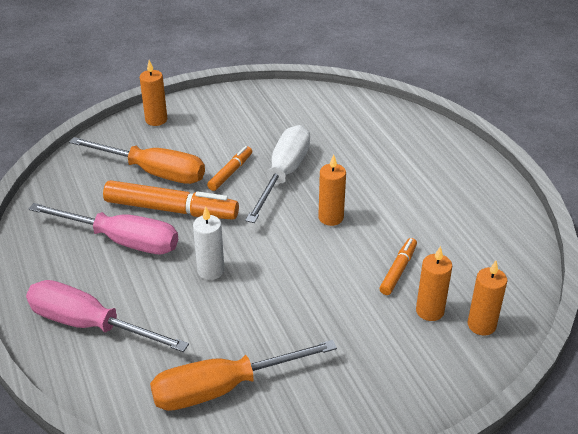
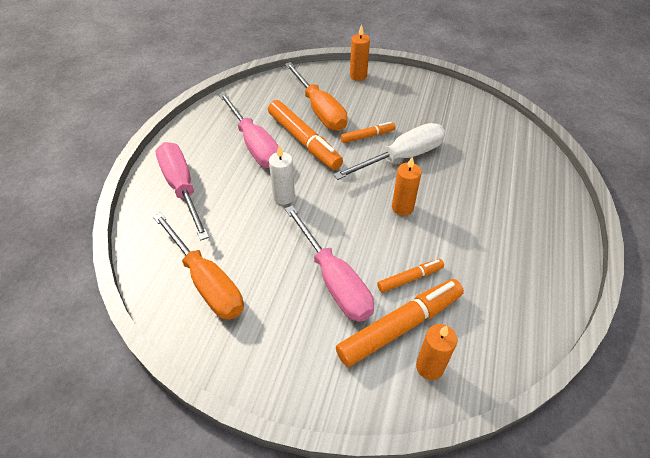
camera: 40 degrees right, 10 degrees up
orange screwdriver [150,340,337,411] -> orange screwdriver turned 150 degrees counterclockwise [153,212,244,320]
orange candle [416,246,452,321] -> orange marker [336,279,464,367]
none -> pink screwdriver [285,205,374,322]

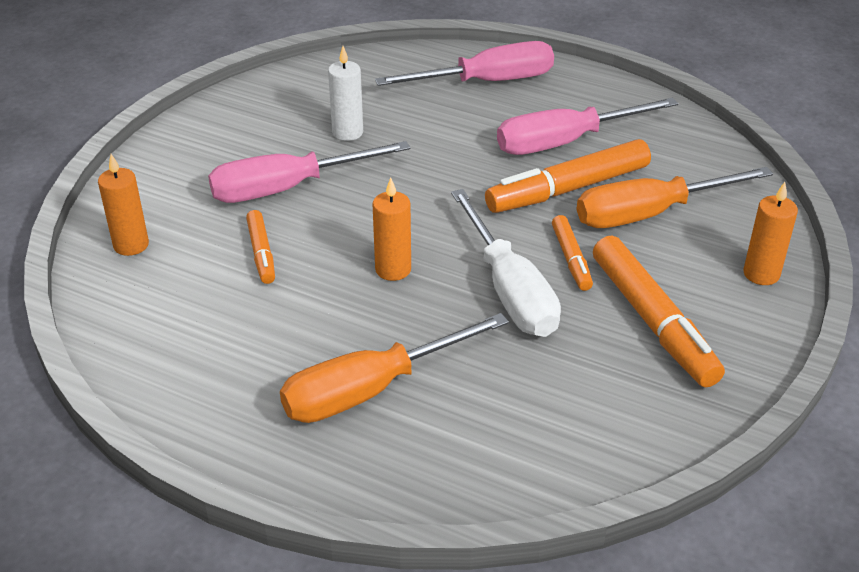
camera: 100 degrees right, 10 degrees down
orange screwdriver [153,212,244,320] -> orange screwdriver moved to [280,313,509,423]
white candle [269,146,295,205] -> white candle moved to [328,46,363,141]
orange marker [336,279,464,367] -> orange marker moved to [593,236,725,387]

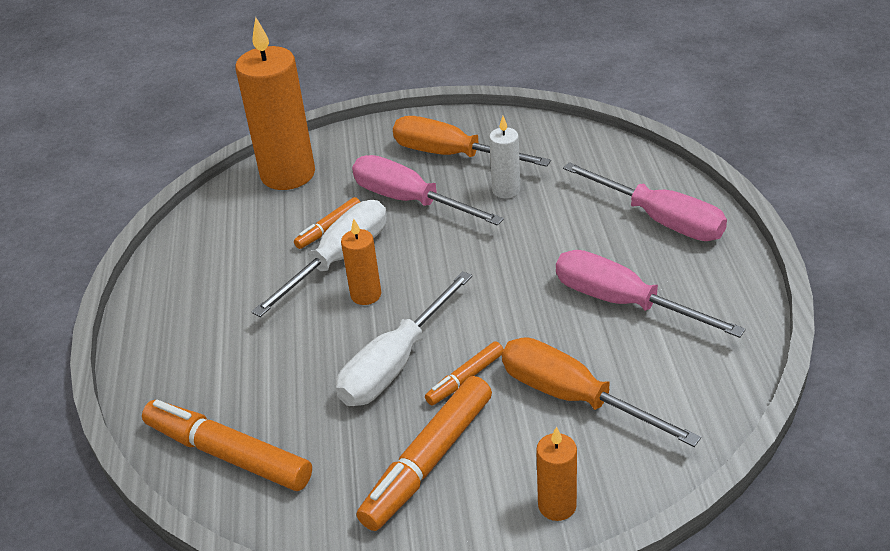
camera: 60 degrees right, 0 degrees up
orange candle [98,154,149,256] -> orange candle [235,17,315,190], size x2.04
orange screwdriver [280,313,509,423] -> orange screwdriver moved to [393,116,551,167]
orange marker [485,139,651,213] -> orange marker moved to [142,400,312,491]
none -> white screwdriver [251,200,387,317]

